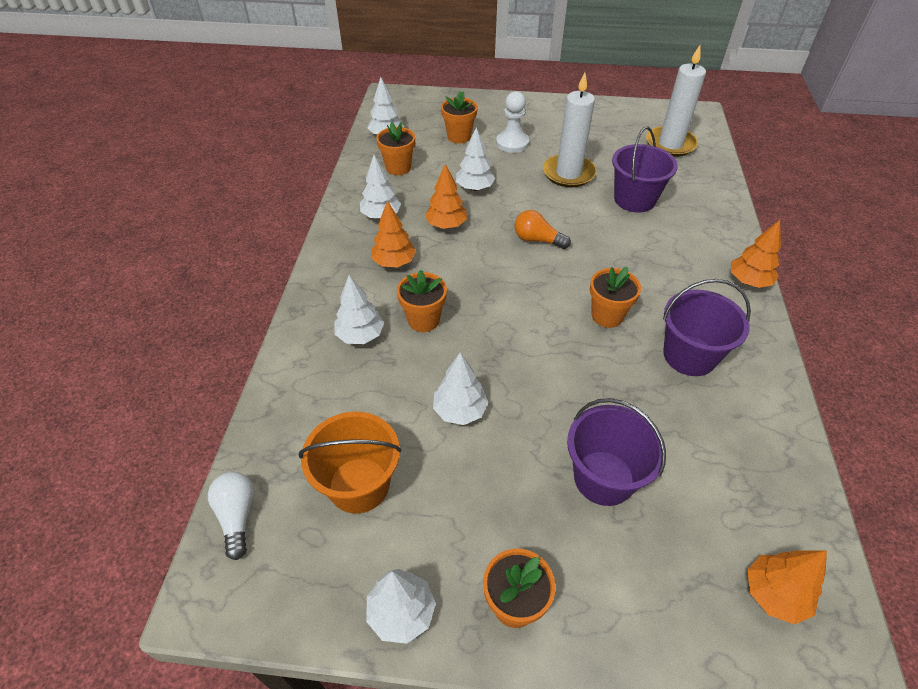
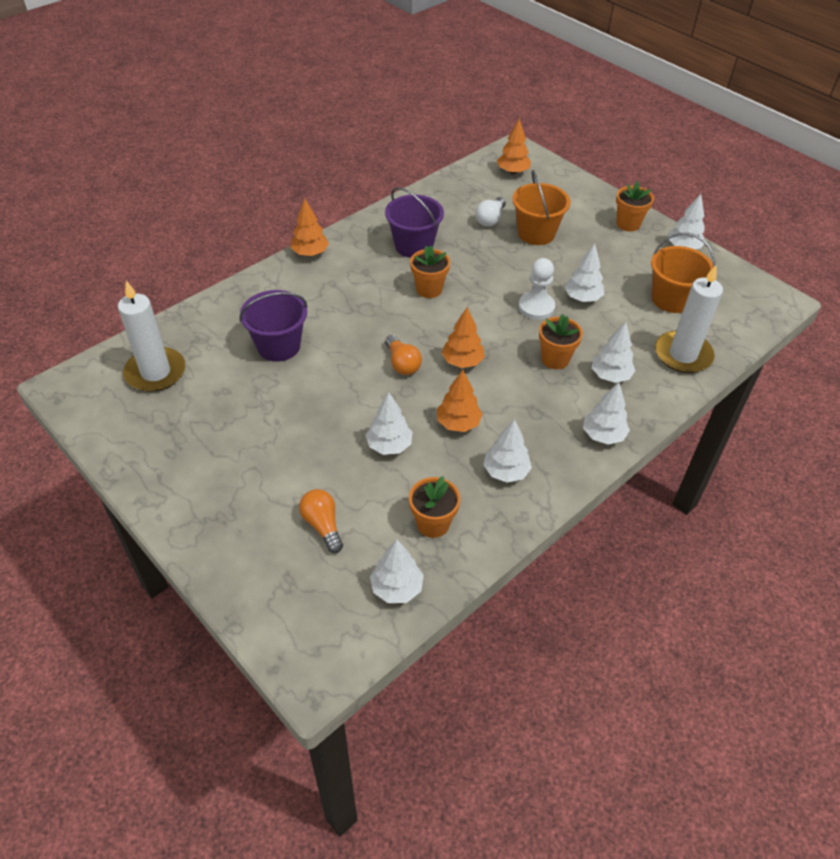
camera: 140 degrees left, 0 degrees up
white light bulb [208,472,255,560] -> white light bulb moved to [475,197,506,227]
orange tree [371,200,416,268] -> orange tree moved to [442,307,485,368]
orange flower pot [441,91,478,143] -> orange light bulb [299,489,343,553]
white pawn [496,91,529,153] -> white pawn moved to [518,258,555,320]
white candle [543,73,597,187] -> white candle moved to [655,265,723,373]
purple bucket [567,398,666,506] -> orange bucket [512,170,570,245]
none -> white tree [583,382,630,445]

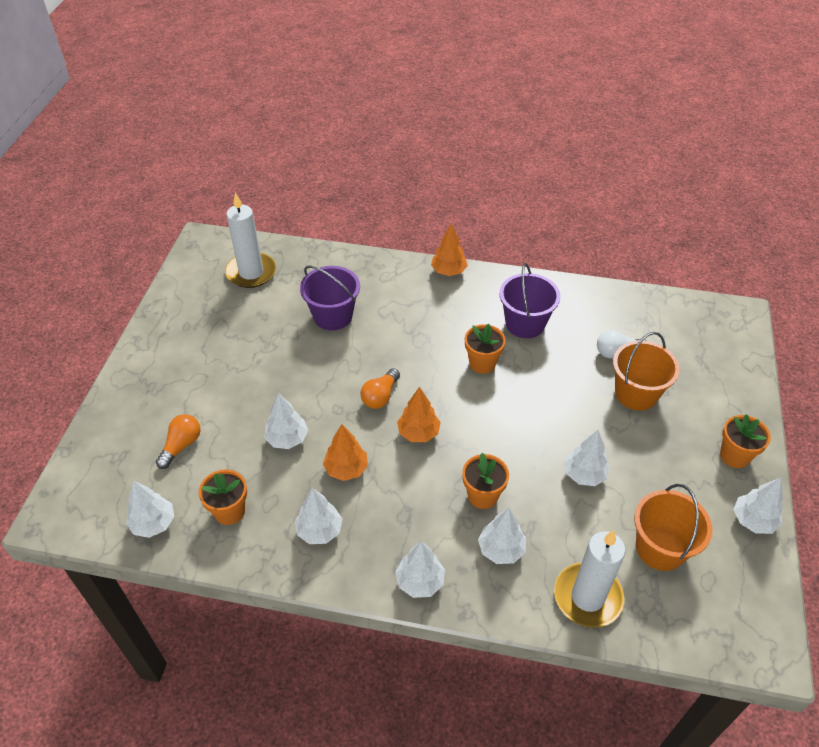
camera: 55 degrees right, 0 degrees up
orange tree [497,119,531,174] -> none
white pawn [518,258,555,320] -> none

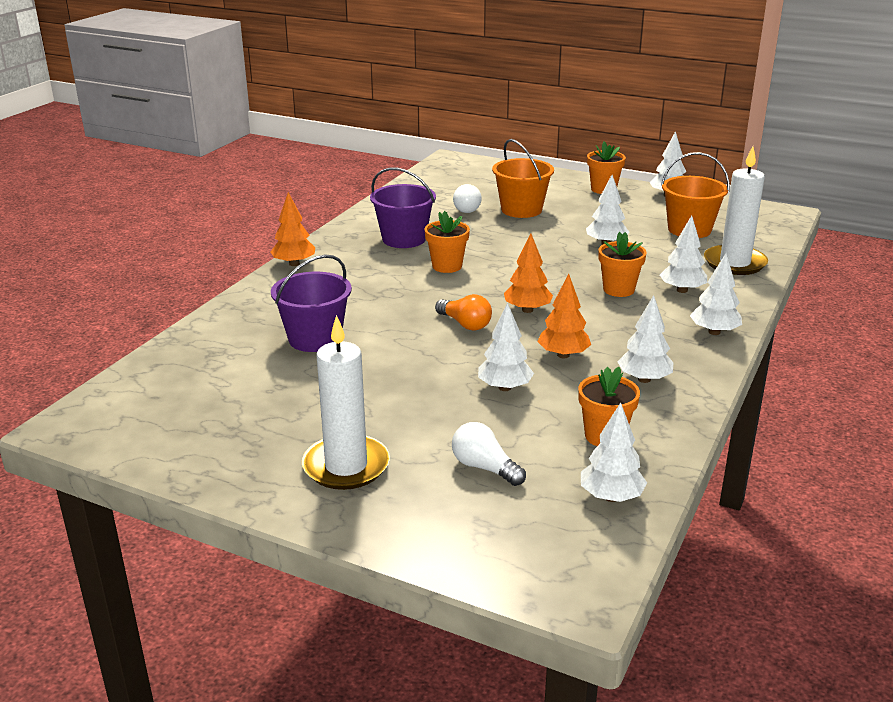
camera: 75 degrees left, 20 degrees down
orange light bulb [156,414,200,469] -> white light bulb [452,422,526,486]
white candle [225,193,276,288] -> white candle moved to [302,315,390,490]

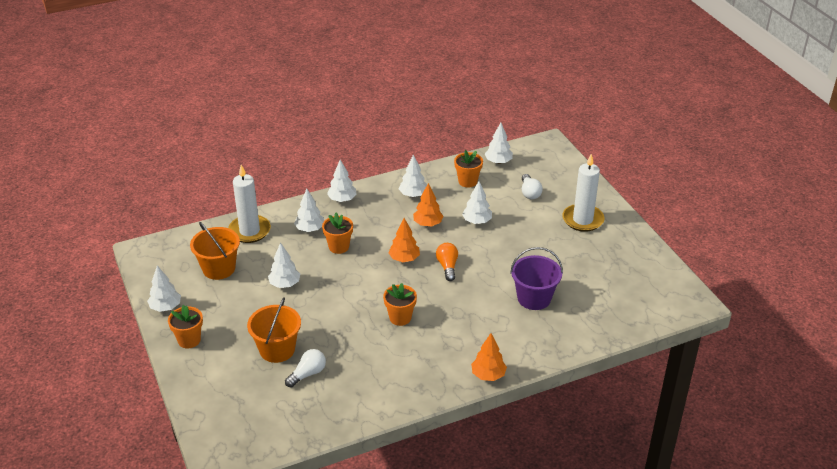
camera: 140 degrees left, 10 degrees up
purple bucket [370,168,436,248] -> none

